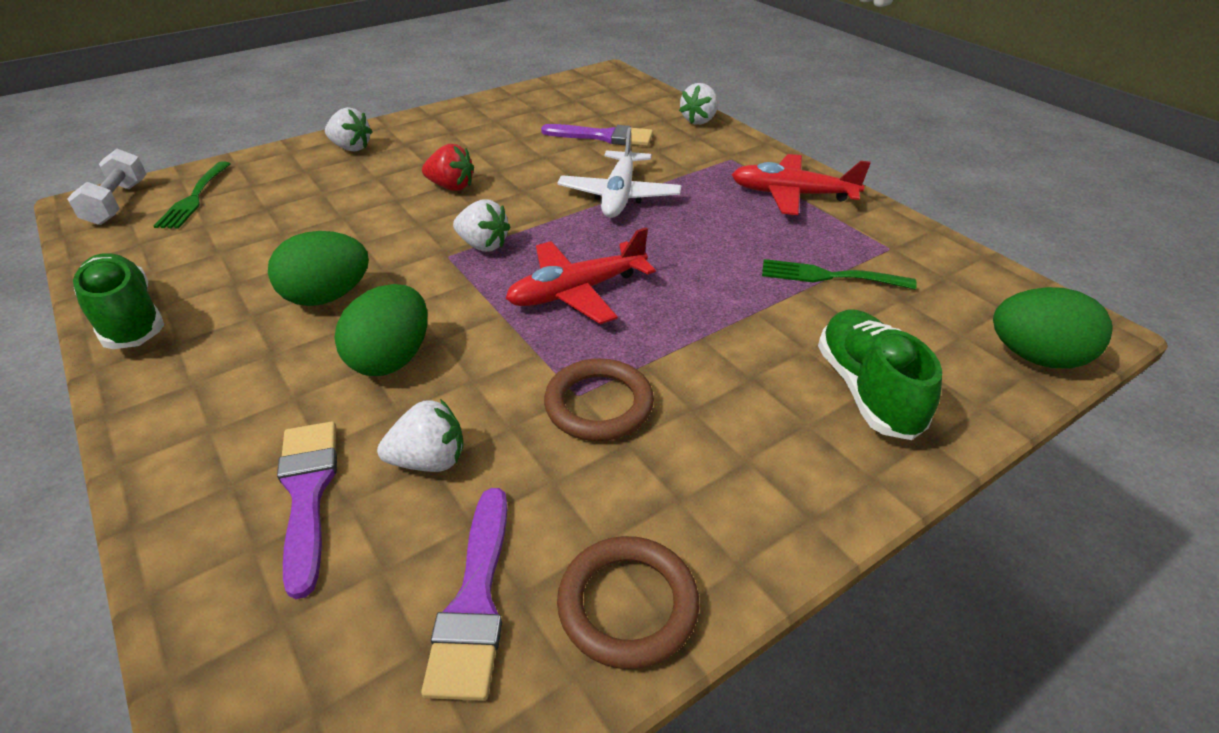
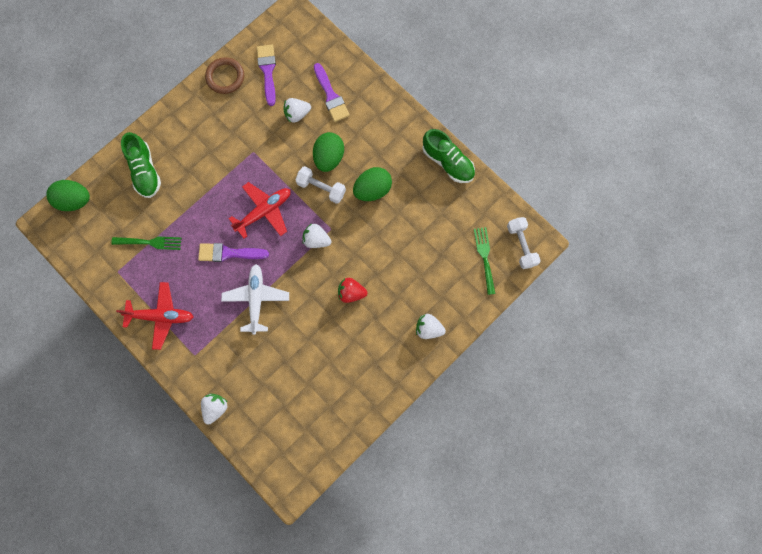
camera: 170 degrees right, 35 degrees up
purple brush [541,124,653,146] -> purple brush moved to [198,243,269,262]
brown ring [544,358,654,441] -> none
none -> white dumbbell [295,166,346,204]

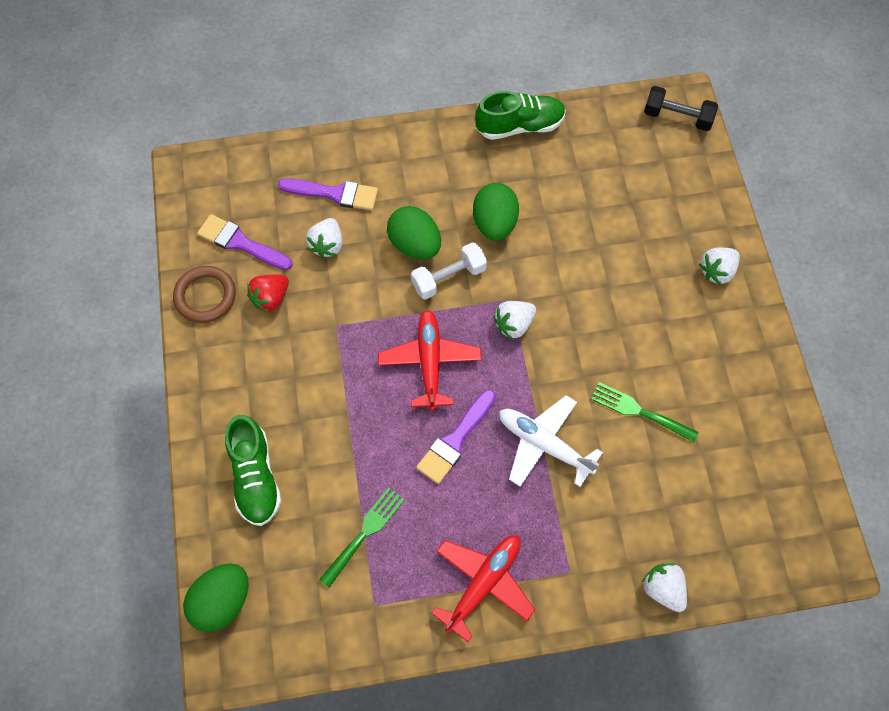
camera: 55 degrees left, 10 degrees down
green shoe [121,132,161,198] -> green shoe turned 60 degrees clockwise [225,415,282,526]
red strawberry [338,278,368,303] -> red strawberry moved to [247,274,289,313]
green fork [474,227,495,295] -> green fork moved to [591,382,698,442]
white dumbbell [507,217,541,269] -> black dumbbell [644,86,718,131]

